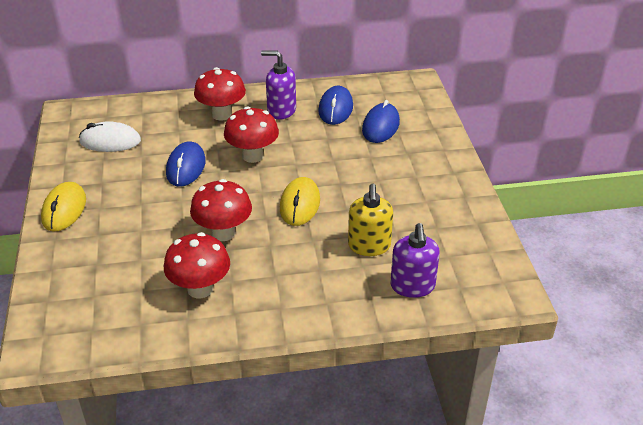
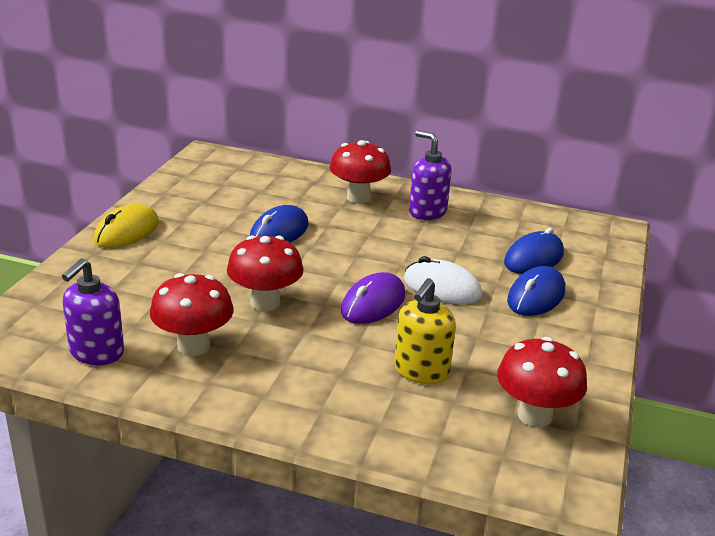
camera: 25 degrees right, 10 degrees down
white mouse [79,121,141,152] -> white mouse moved to [404,256,483,304]
red mushroom [224,107,279,163] -> red mushroom moved to [497,337,587,427]
yellow mouse [280,177,320,226] -> purple mouse [341,272,405,324]
blue mouse [318,86,353,125] -> blue mouse moved to [507,266,565,316]
purple soap dispenser [390,223,440,298] -> purple soap dispenser moved to [62,259,124,365]

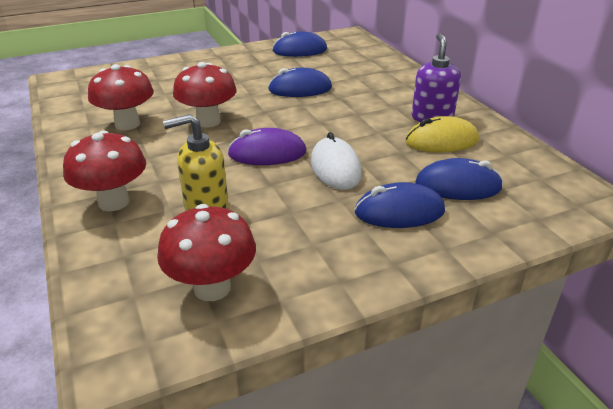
camera: 50 degrees right, 5 degrees up
purple soap dispenser [62,259,124,365] -> none
yellow mouse [93,204,159,248] -> yellow mouse moved to [405,116,479,152]
red mushroom [330,140,391,203] -> red mushroom moved to [63,131,146,211]
none -> blue mouse [272,31,327,57]

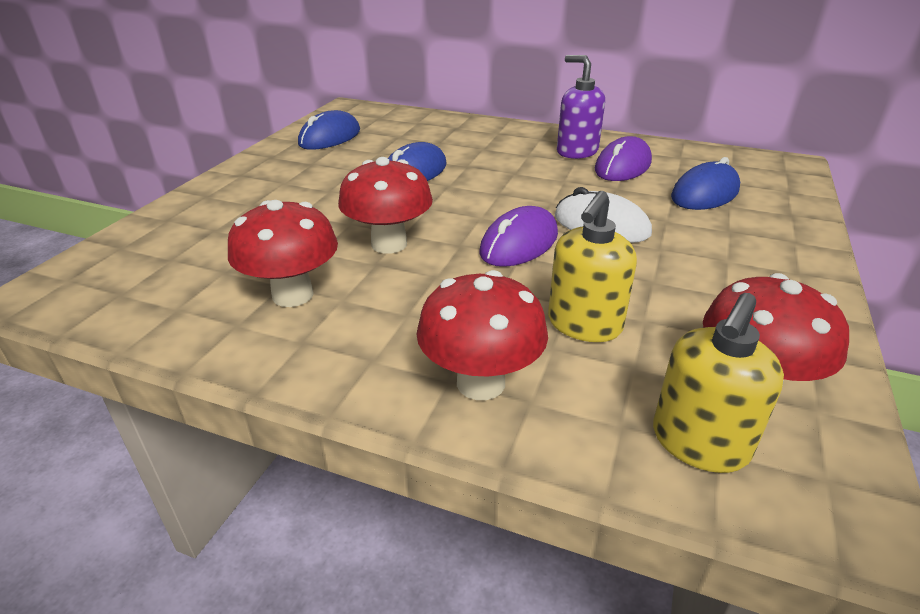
camera: 45 degrees left, 0 degrees up
blue mouse [355,182,445,228] -> none
yellow mouse [405,116,479,152] -> purple mouse [595,136,652,181]
none -> yellow soap dispenser [653,293,784,473]

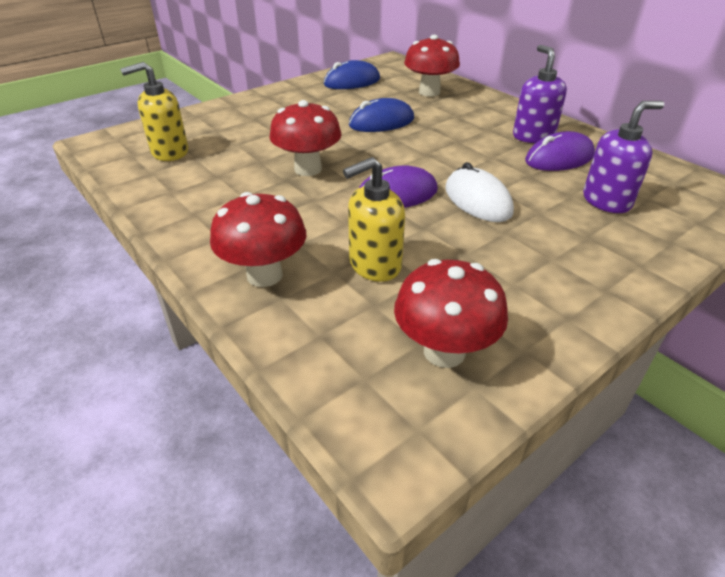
camera: 30 degrees right, 5 degrees up
red mushroom [228,200,338,307] -> red mushroom moved to [404,35,460,97]
yellow soap dispenser [653,293,784,473] -> yellow soap dispenser moved to [120,62,188,161]
blue mouse [671,157,740,210] -> purple soap dispenser [583,101,664,213]

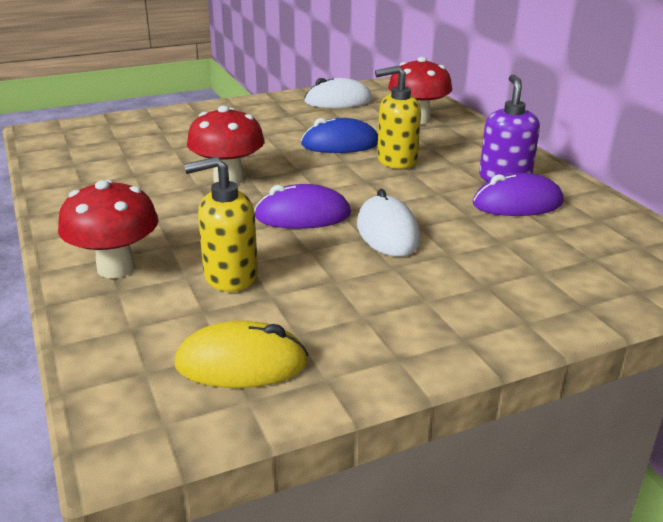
camera: 15 degrees right, 10 degrees down
yellow soap dispenser [120,62,188,161] -> yellow soap dispenser moved to [375,66,421,169]
blue mouse [324,60,380,89] -> white mouse [304,78,372,108]
red mushroom [394,259,508,368] -> yellow mouse [174,320,309,388]
purple soap dispenser [583,101,664,213] -> none

